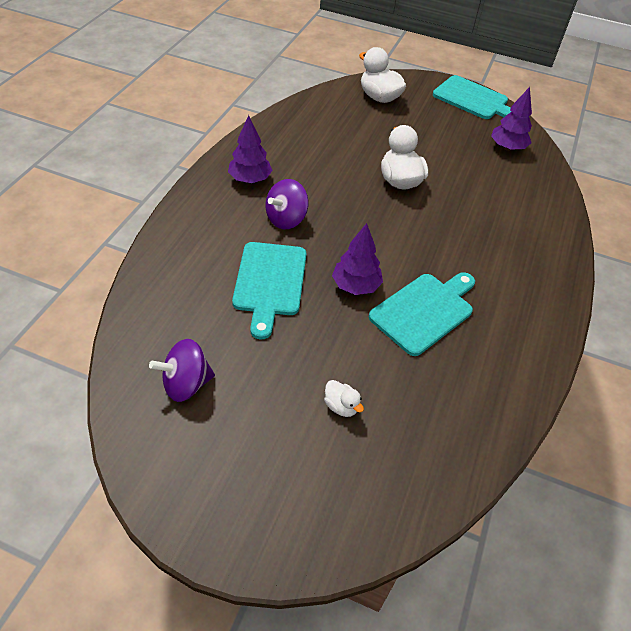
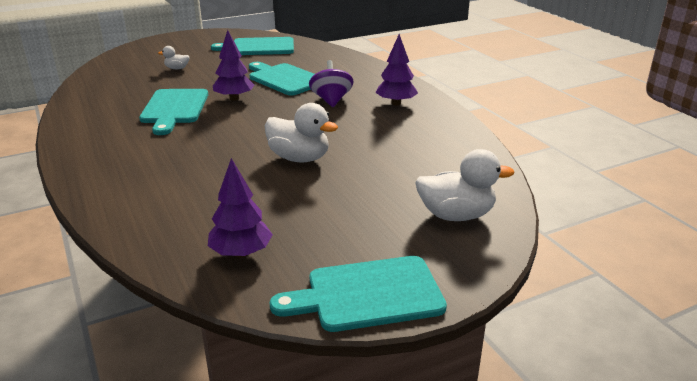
camera: 135 degrees right, 20 degrees down
purple spinning top [149,339,215,402] -> turquoise cutting board [211,37,294,55]

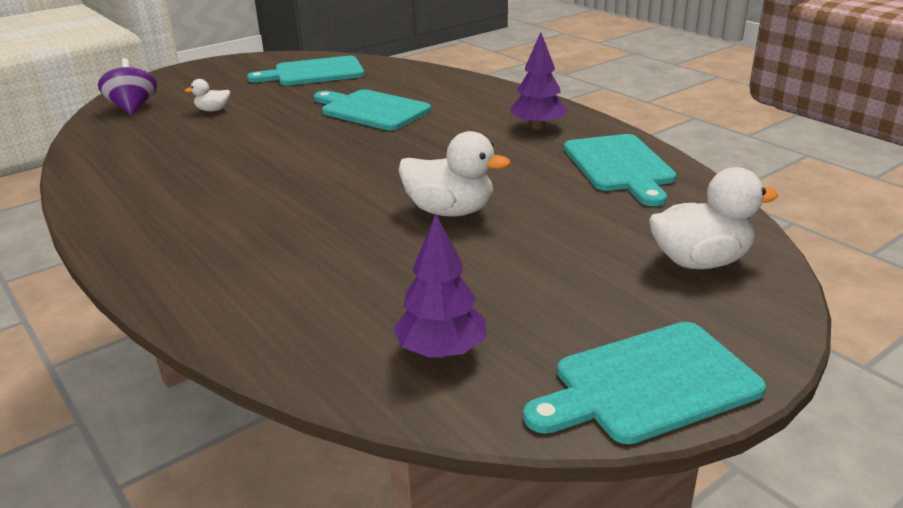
camera: 10 degrees left, 0 degrees up
turquoise cutting board [139,89,208,135] -> turquoise cutting board moved to [564,134,677,206]
purple tree [213,30,254,101] -> none
purple spinning top [309,60,353,107] -> purple spinning top moved to [98,58,157,115]

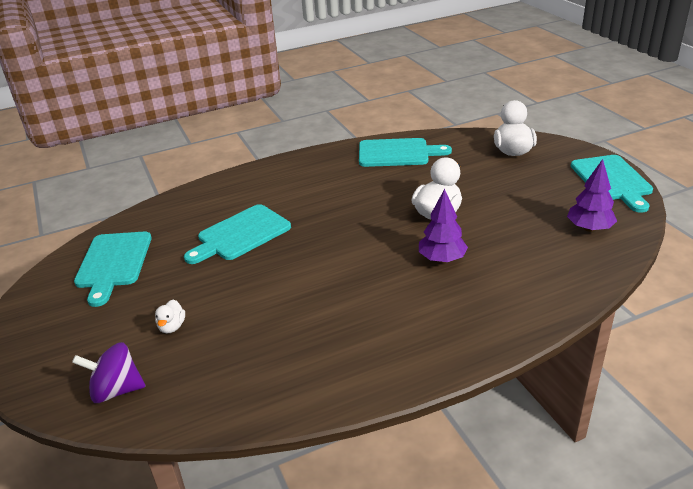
camera: 75 degrees left, 5 degrees up
purple tree [511,32,567,130] -> purple tree moved to [419,189,468,263]

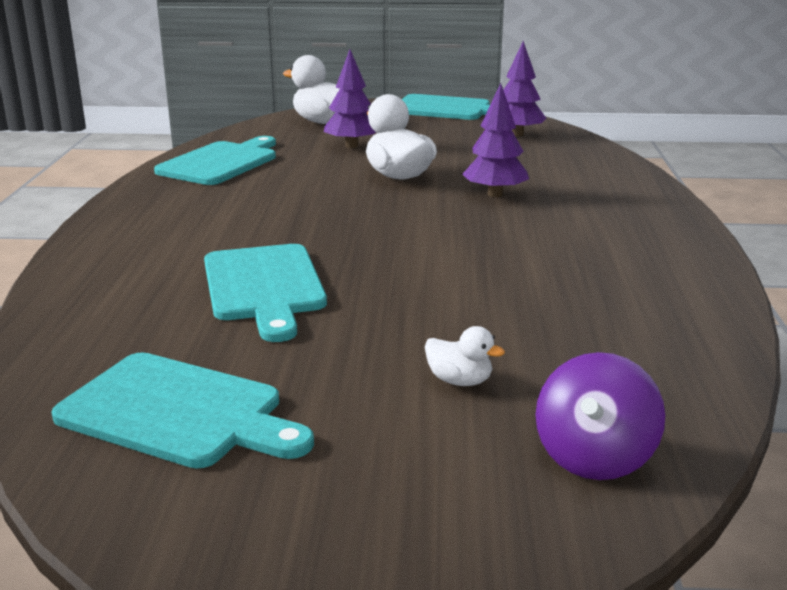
camera: 65 degrees left, 10 degrees down
none -> purple tree [324,49,376,148]

